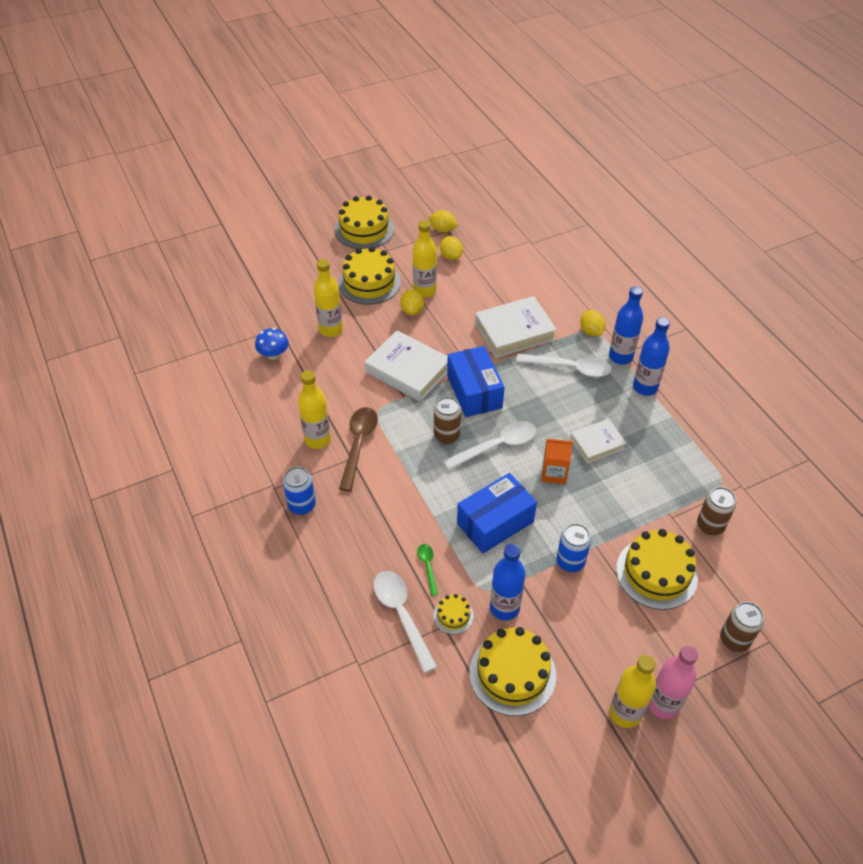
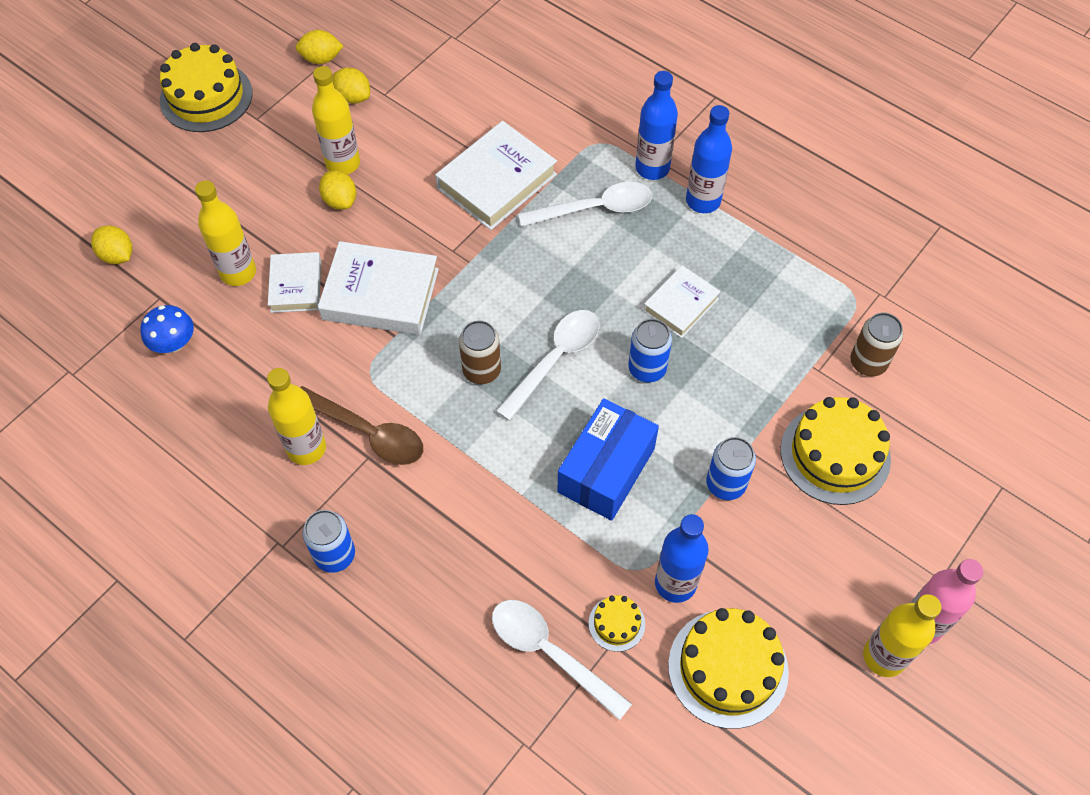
camera: 25 degrees left, 10 degrees up
yellow cake [338,246,401,305] -> none
brown spoon [339,407,378,491] -> brown spoon turned 135 degrees clockwise [300,386,423,465]
green spoon [417,544,438,596] -> none
blue box [447,346,505,417] -> none
orange carton [542,438,573,484] -> blue can [628,319,672,382]
yellow lemon [580,310,606,336] -> yellow lemon moved to [91,225,132,264]
brown can [720,602,764,652] -> none
none -> white book [268,252,321,313]

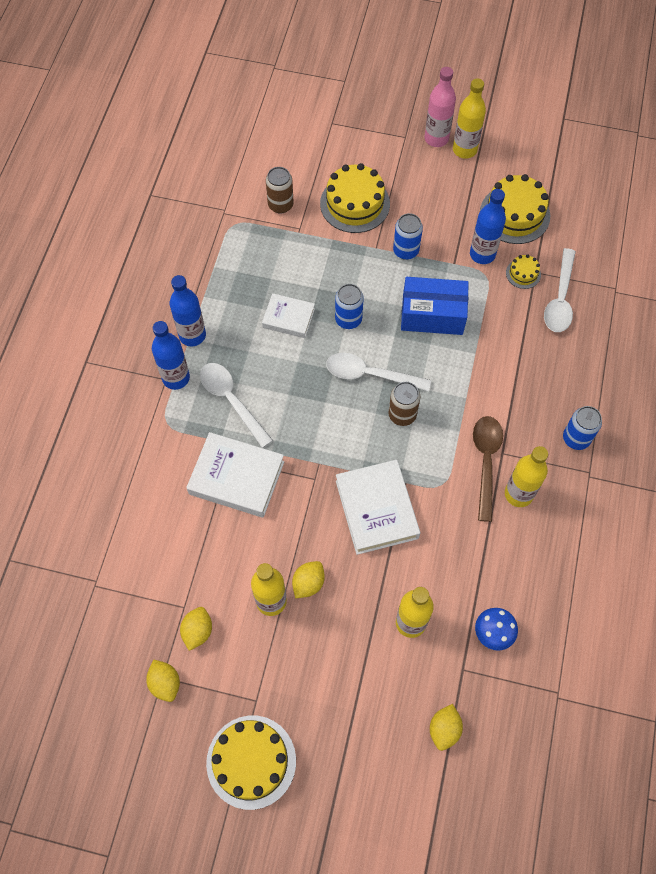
camera: 115 degrees left, 5 degrees up
white book [268,252,321,313] -> none

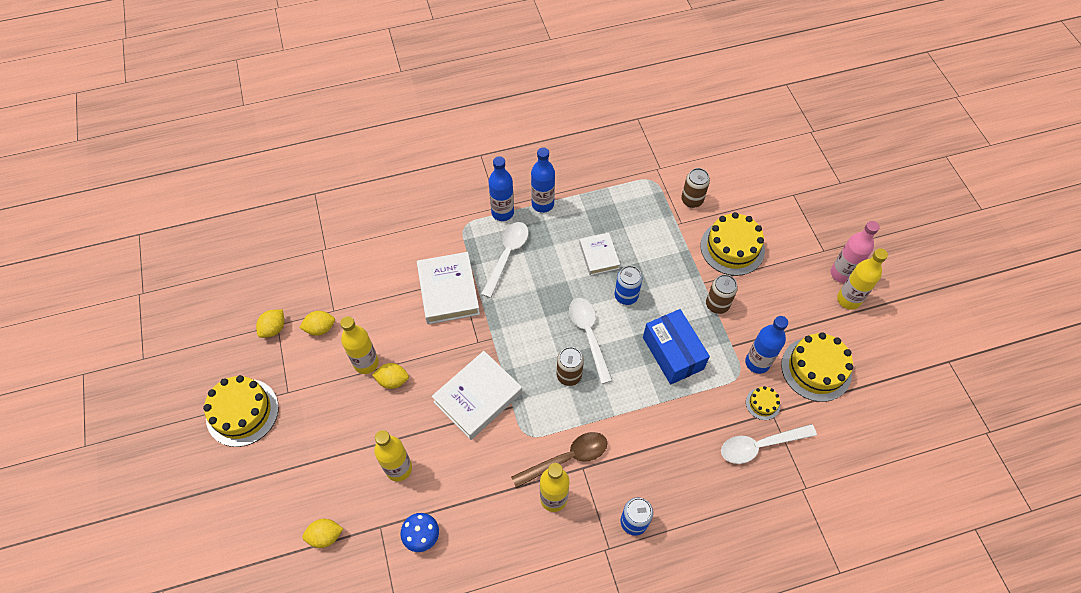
camera: 60 degrees right, 5 degrees down
blue can [393,213,423,260] -> brown can [706,274,738,314]

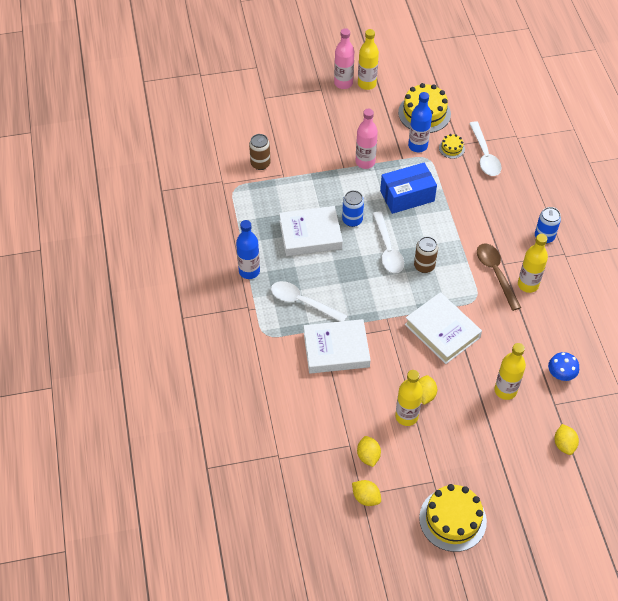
camera: 85 degrees left, 5 degrees down
blue bottle [488,156,514,221] -> none
white spoon [569,298,612,384] -> white spoon turned 90 degrees counterclockwise [373,212,404,273]
white book [579,233,620,275] -> white book [279,206,343,256], size x1.66
yellow cake [701,212,765,276] -> none
brown can [706,274,738,314] -> pink bottle [356,109,378,169]

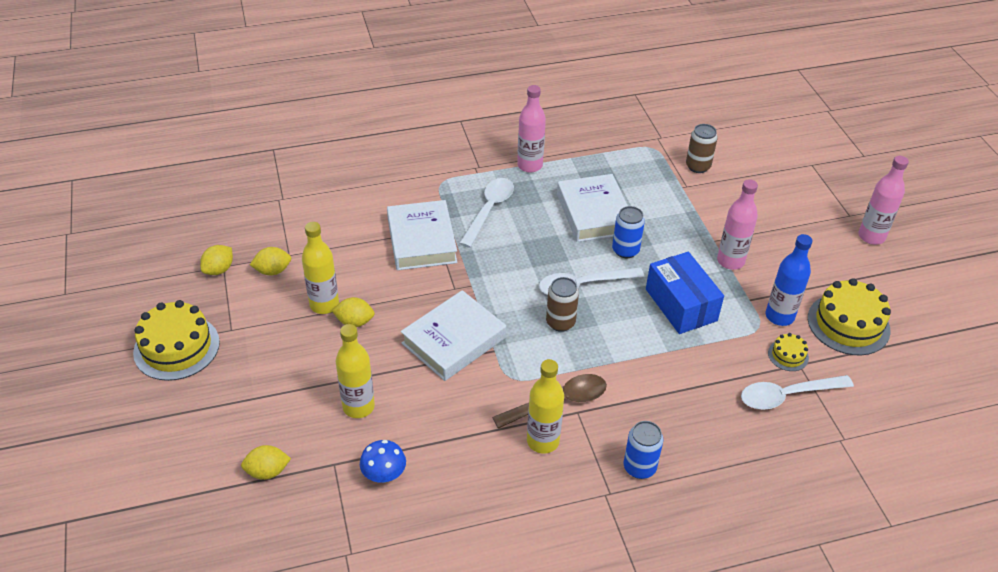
camera: 85 degrees right, 10 degrees down
blue bottle [236,220,260,279] -> pink bottle [517,85,546,173]
yellow bottle [358,29,379,90] -> none

